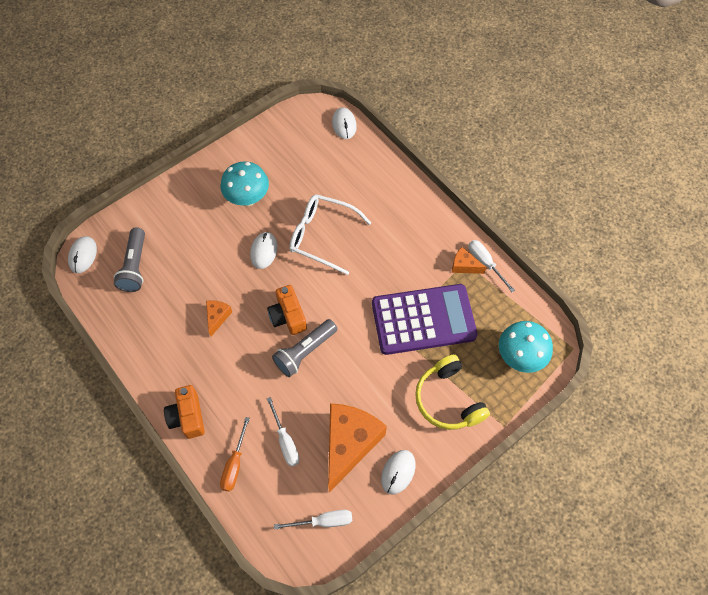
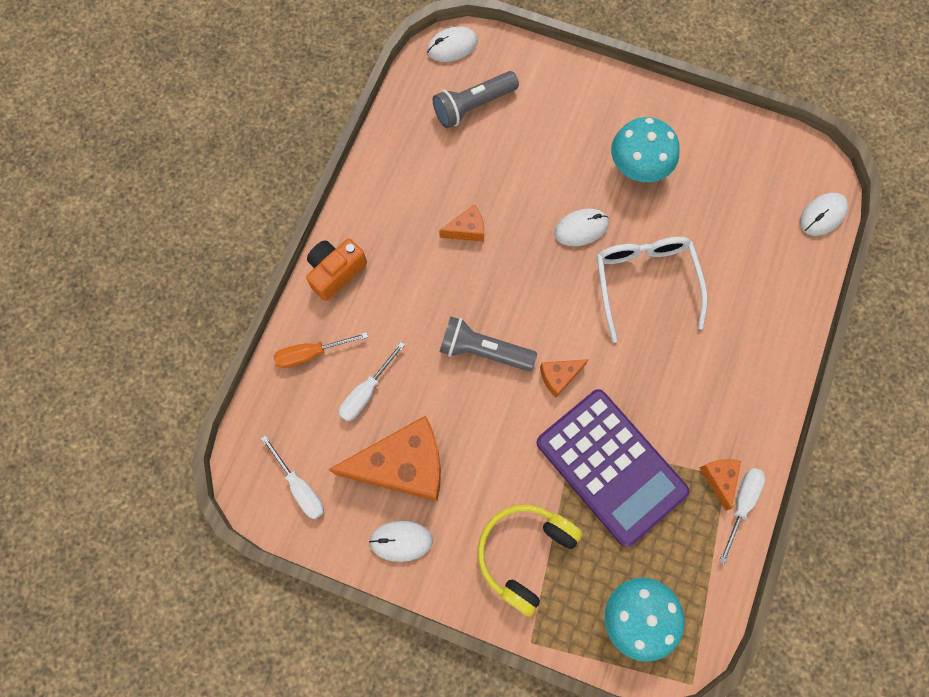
camera: 60 degrees right, 10 degrees up
orange camera [267,285,307,335] -> none
none -> orange cheese [540,359,589,397]

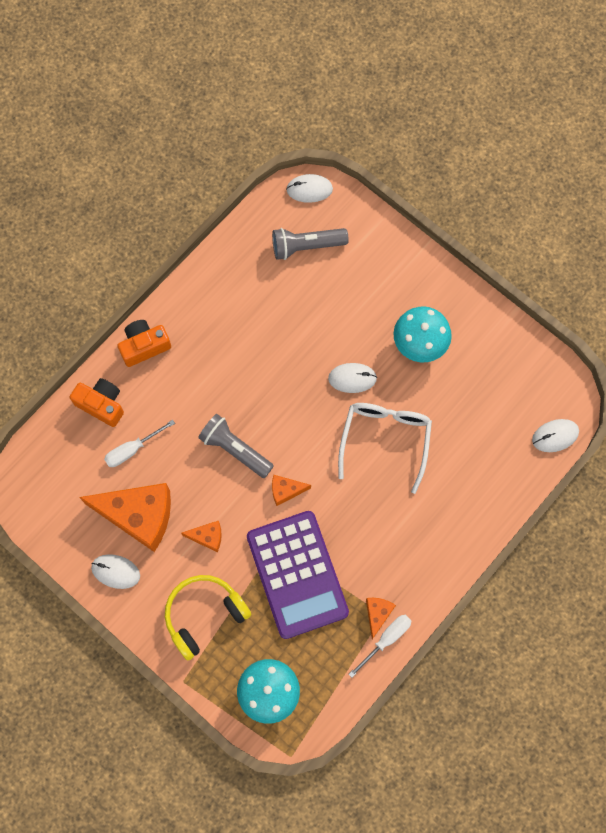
camera: 20 degrees right, 0 degrees up
white screwdriver [261,435,324,519] -> none
orange screwdriver [273,332,368,368] -> orange camera [70,378,124,427]
orange cheese [439,205,484,242] -> orange cheese moved to [181,521,222,552]

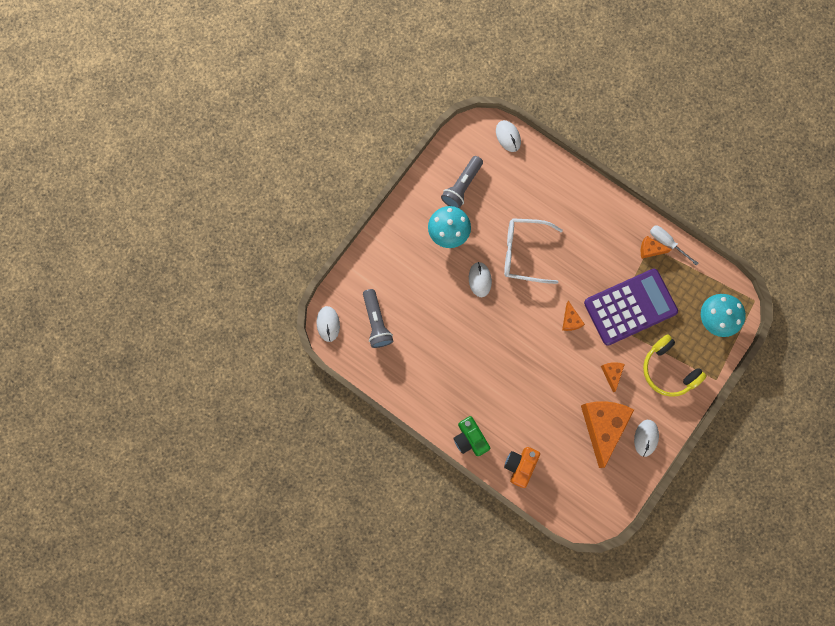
camera: 95 degrees left, 5 degrees up
white screwdriver [104,420,175,467] -> none
orange camera [117,320,171,367] -> green camera [453,416,490,456]
grey flashlight [198,414,274,478] -> grey flashlight moved to [441,156,483,209]

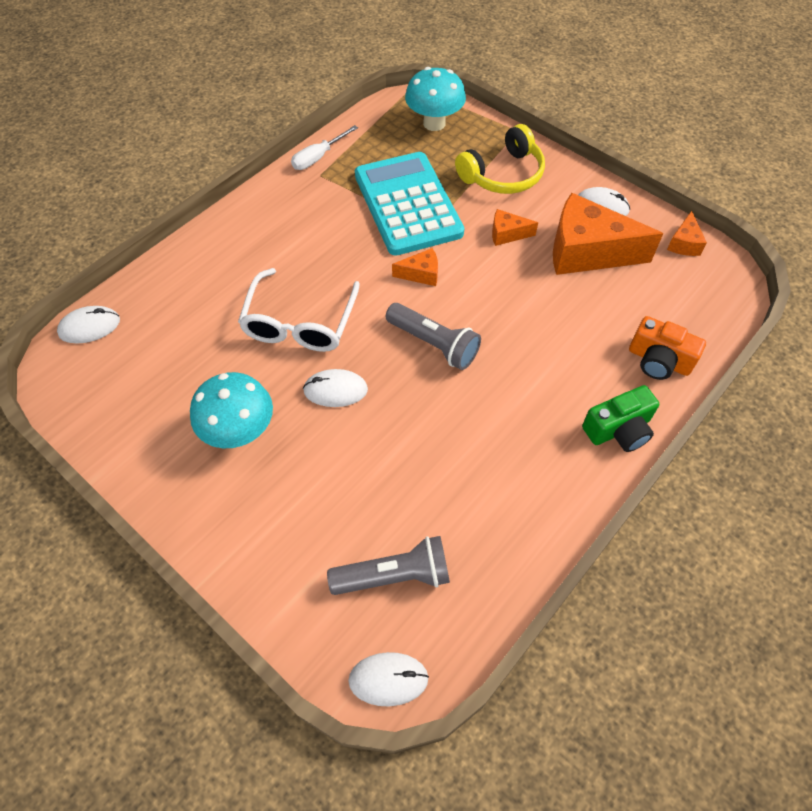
camera: 85 degrees left, 20 degrees down
grey flashlight [441,156,483,209] -> grey flashlight moved to [386,303,481,370]
purple calculator [584,269,678,346] -> turquoise calculator [355,152,464,256]
orange cheese [641,236,671,259] -> orange cheese moved to [667,211,707,256]

